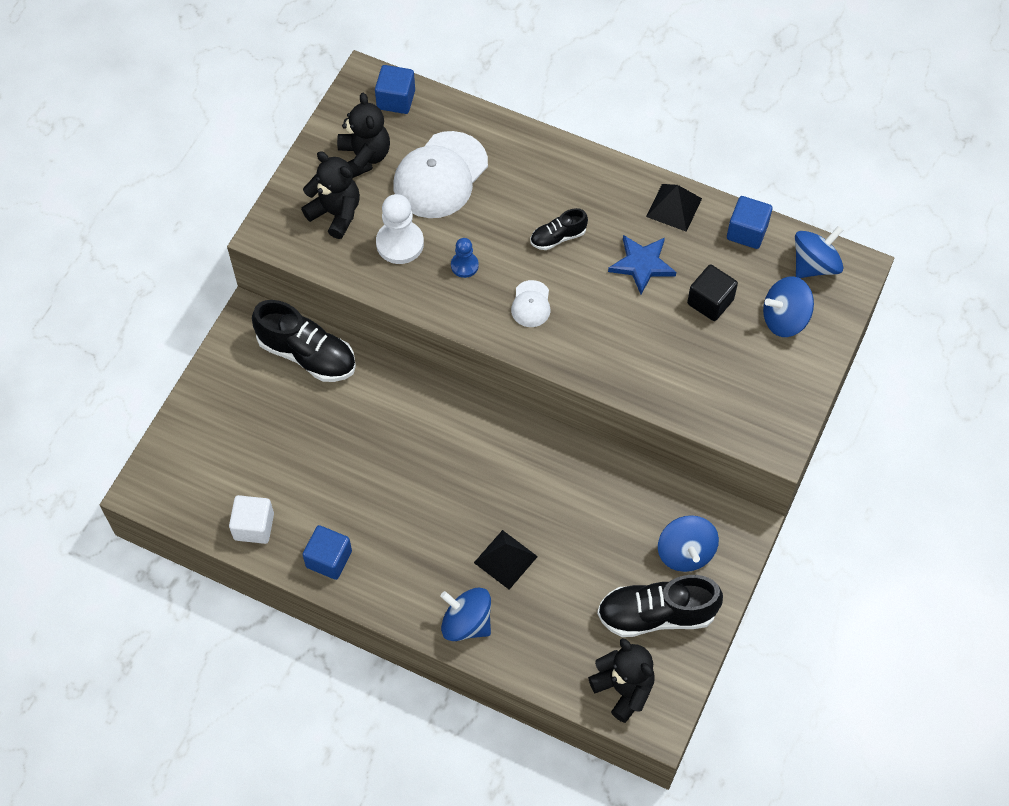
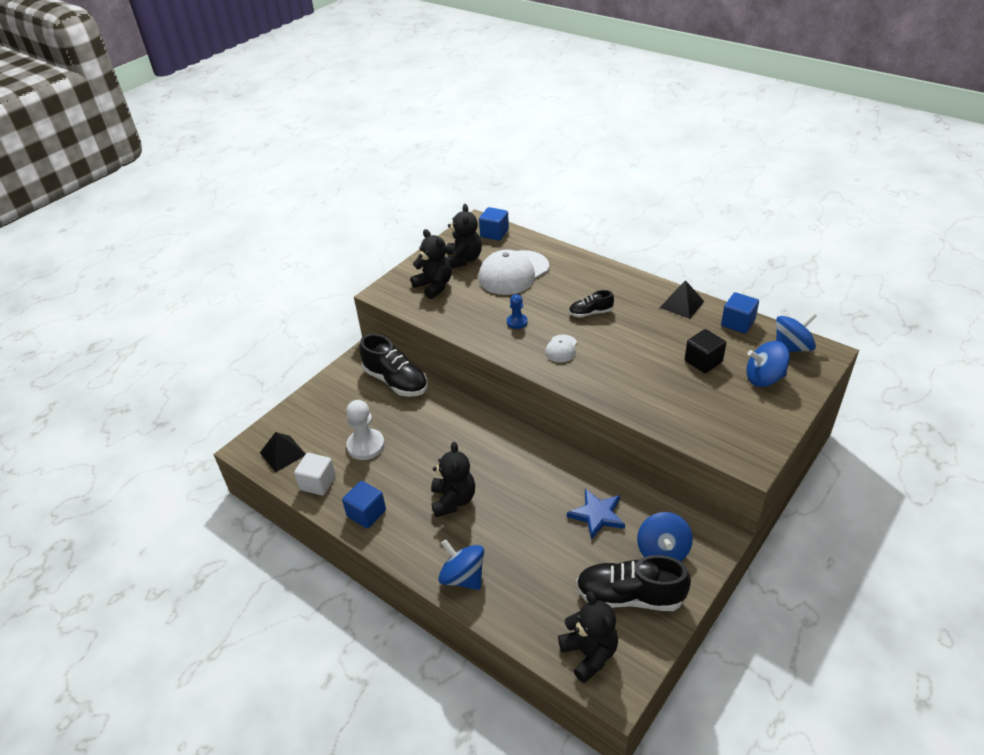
camera: 15 degrees right, 20 degrees down
white pawn [376,194,424,264] -> white pawn moved to [346,400,385,460]
black pyramid [474,530,538,590] -> black pyramid moved to [260,432,305,472]
blue star [608,235,676,294] -> blue star moved to [567,489,625,540]
none -> black teddy bear [431,442,475,517]

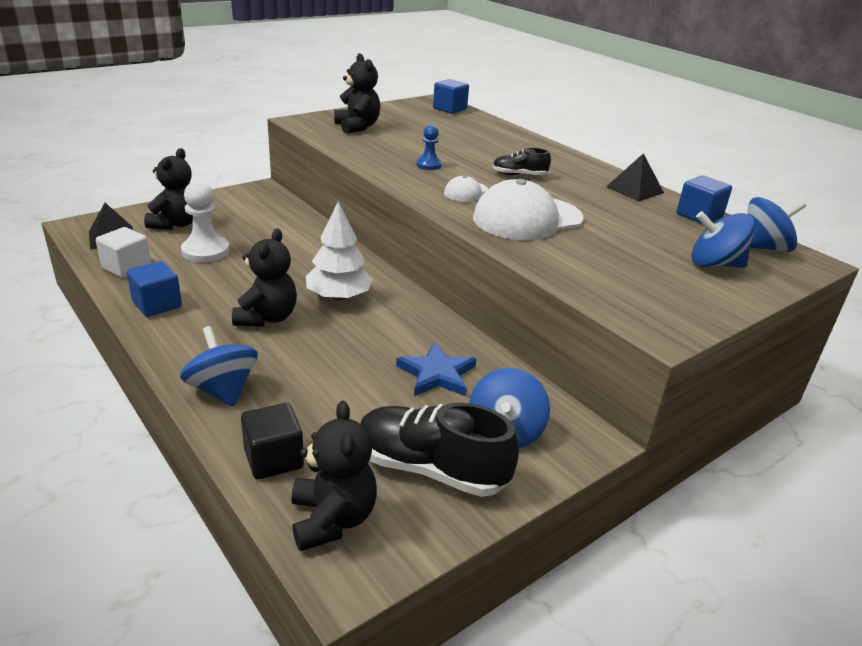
camera: 10 degrees right, 10 degrees down
black shoe [359,334,428,397] -> none
black teddy bear [446,204,482,268] -> black teddy bear moved to [144,148,193,230]
white cap [478,250,549,295] -> white cap moved to [473,179,583,240]
black cube [685,329,726,373] -> black cube moved to [241,403,304,479]
none -> white tree [306,202,373,301]

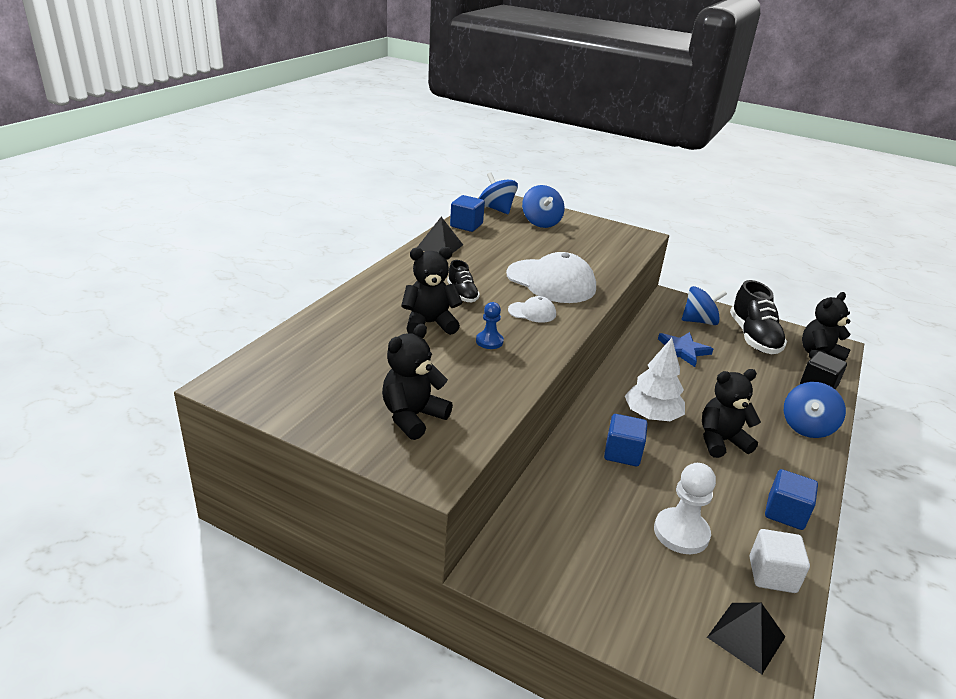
camera: 115 degrees left, 0 degrees up
black teddy bear [144,148,193,230] -> black teddy bear moved to [401,247,463,335]
blue cube [433,79,469,114] -> blue cube moved to [604,414,647,466]

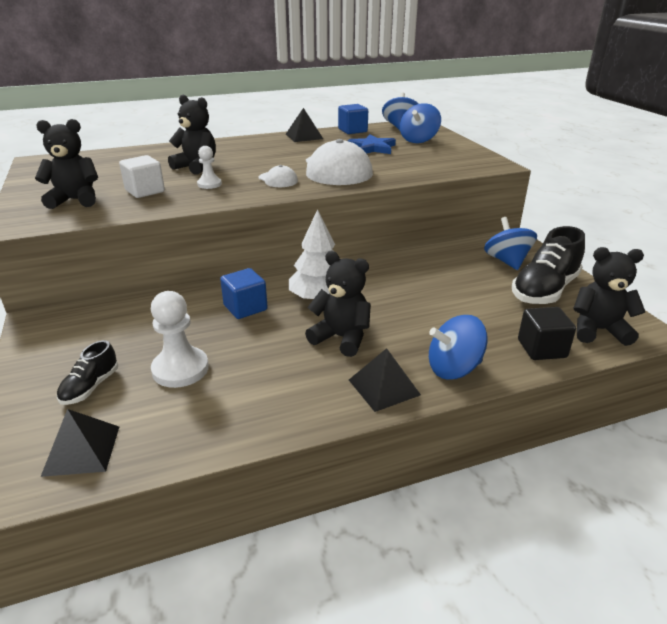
camera: 45 degrees right, 0 degrees up
black shoe [447,260,480,303] -> black shoe moved to [57,340,118,405]
blue pawn [476,302,504,349] -> white pawn [197,146,222,189]
blue star [658,332,713,367] -> blue star moved to [347,134,396,154]
blue spinning top [682,286,727,325] -> blue spinning top turned 135 degrees counterclockwise [484,217,537,270]
white cube [750,529,810,593] -> white cube moved to [119,155,165,198]
blue cube [765,469,818,530] -> none
none -> black pyramid [349,348,421,412]

